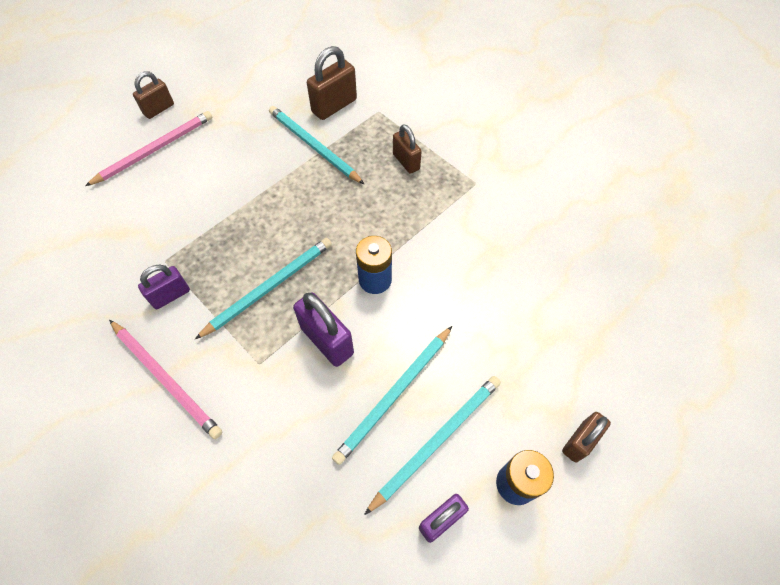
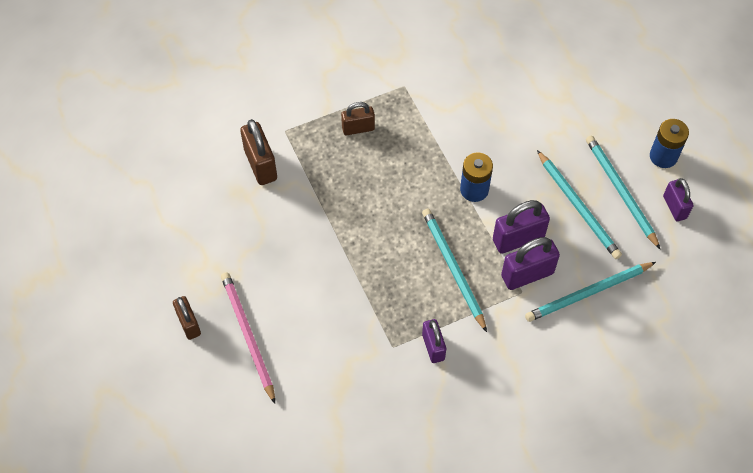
camera: 70 degrees left, 0 degrees up
pink pencil [109,320,222,439] -> none
turquoise pencil [269,106,364,184] -> turquoise pencil moved to [525,262,656,322]
brown padlock [562,412,611,462] -> none
none -> purple padlock [501,237,560,290]

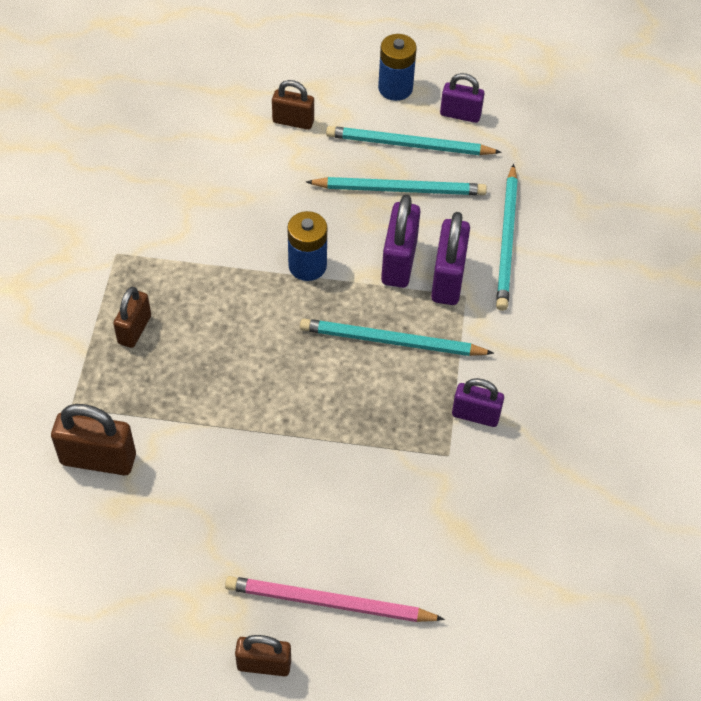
camera: 60 degrees left, 5 degrees down
none -> brown padlock [272,80,314,130]

